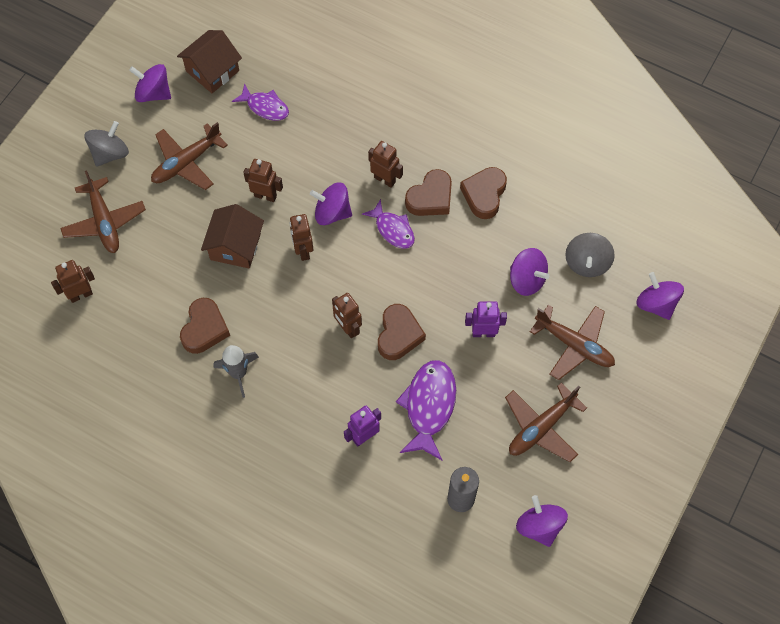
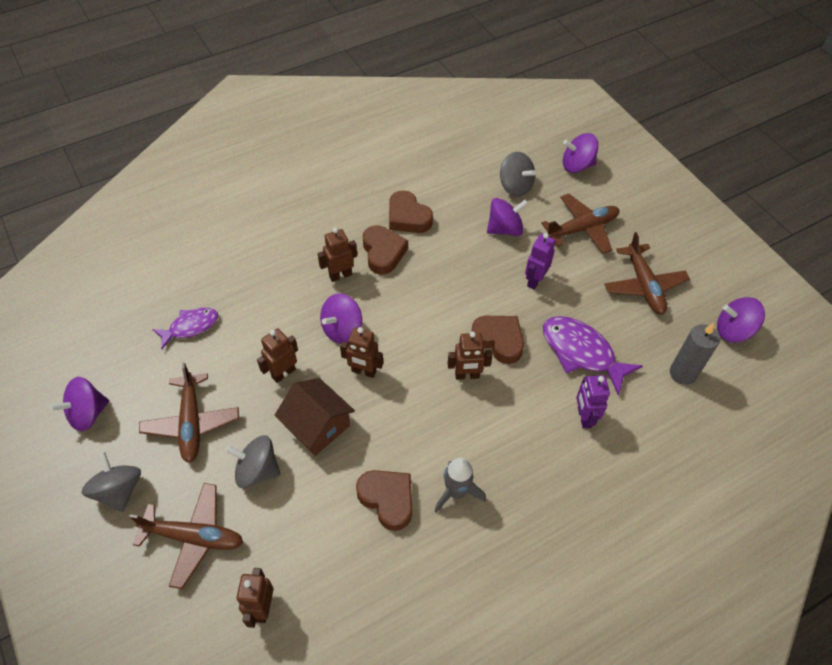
camera: 60 degrees left, 10 degrees down
brown house [177,30,242,93] -> none
purple fish [362,199,415,249] -> none
none -> grey spinning top [226,435,281,488]

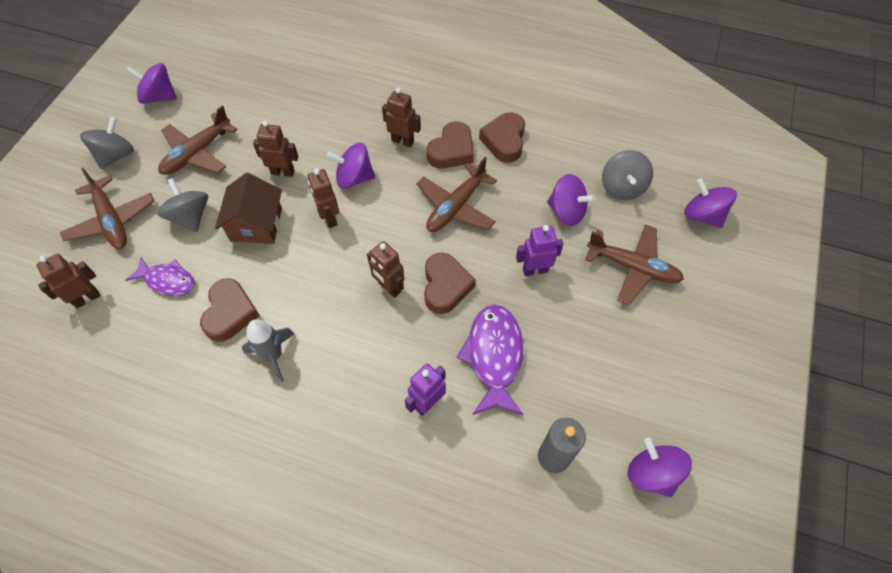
camera: 50 degrees right, 5 degrees up
purple fish [152,308,218,349] -> purple fish moved to [126,257,195,296]
brown plane [604,232,690,315] -> brown plane moved to [416,157,497,232]

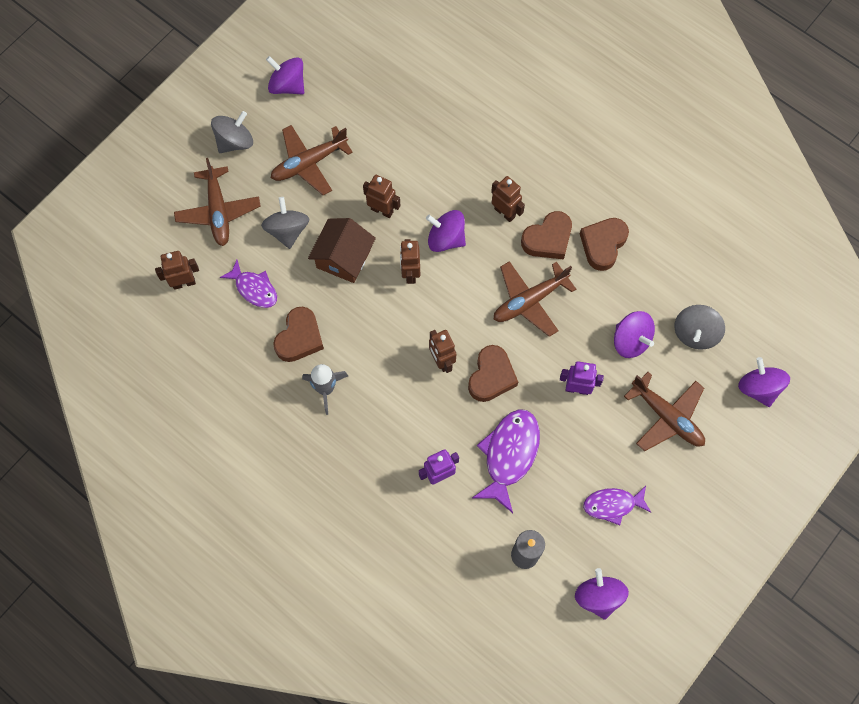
camera: 20 degrees right, 10 degrees up
none -> purple fish [583,486,651,525]

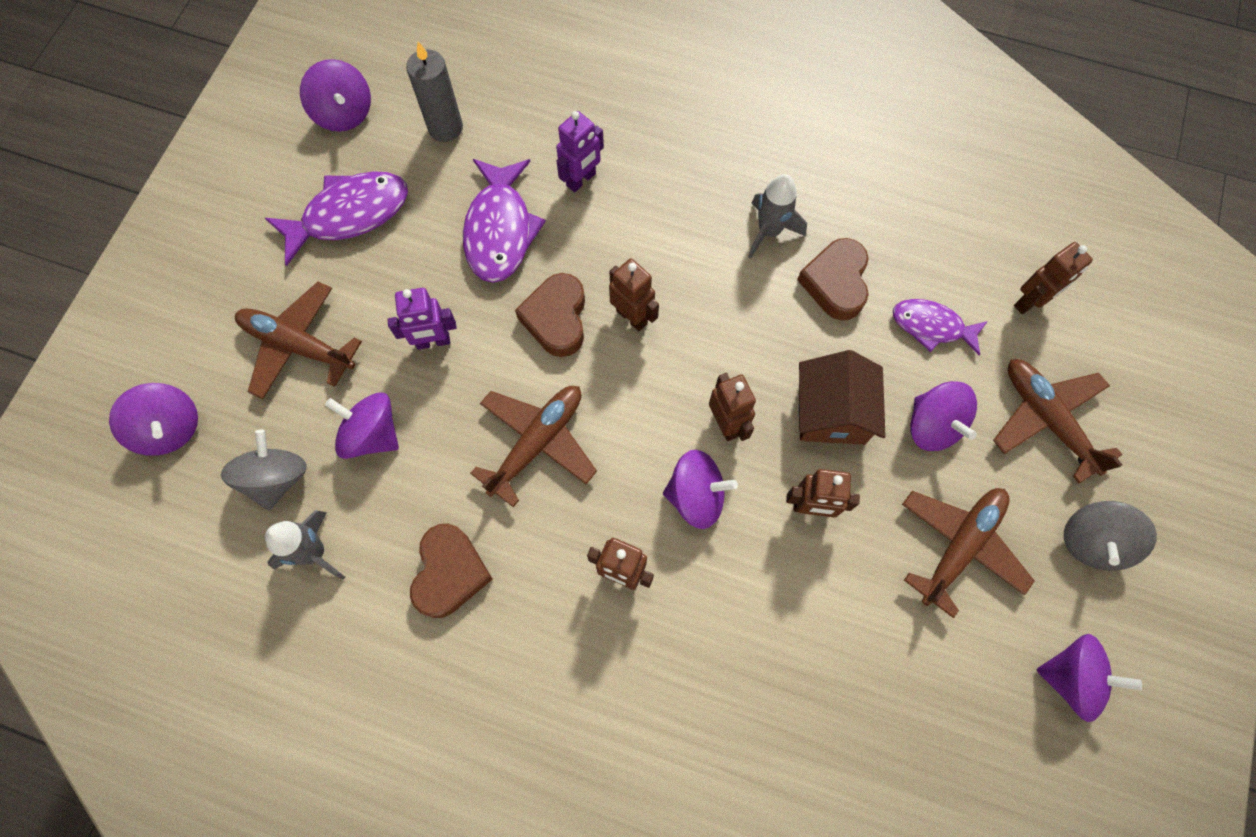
camera: 160 degrees right, 0 degrees up
grey spinning top [261,197,309,249] -> purple spinning top [910,381,977,451]
brown heart [521,211,572,259] -> none
purple fish [583,486,651,525] -> purple fish [265,171,408,266], size x1.58
none -> grey rocket [265,510,345,580]

